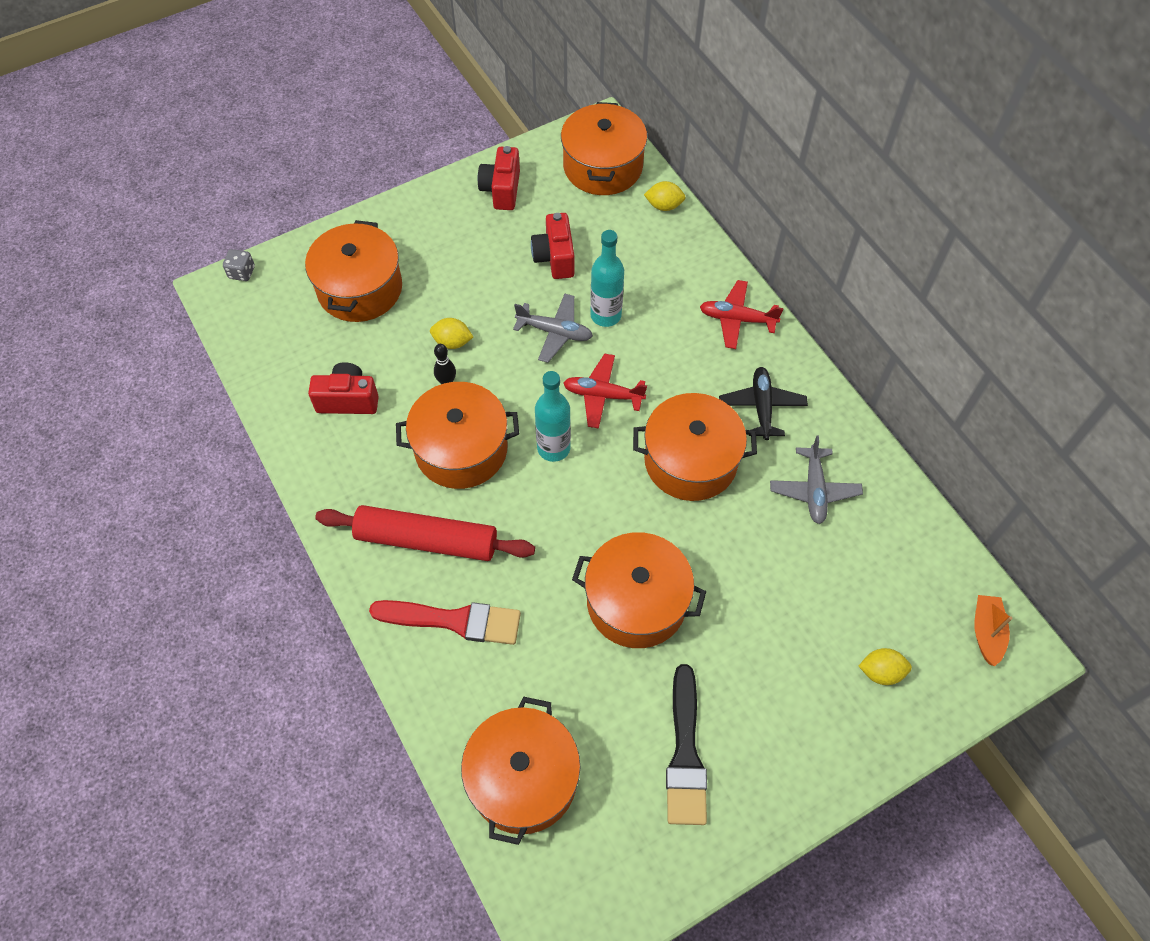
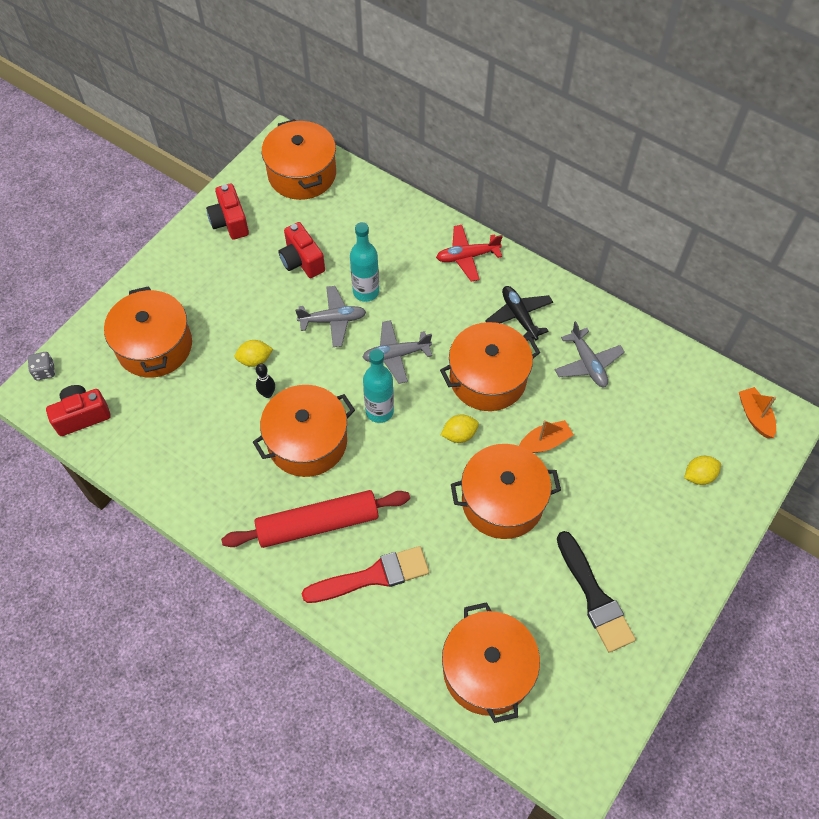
camera: 25 degrees left, 0 degrees up
red camera [308,362,379,414] -> red camera moved to [46,385,111,436]
red plane [563,353,647,429] -> grey plane [362,320,432,384]
yellow lemon [644,181,686,211] -> yellow lemon moved to [441,415,479,443]
none -> orange boat [519,420,574,453]

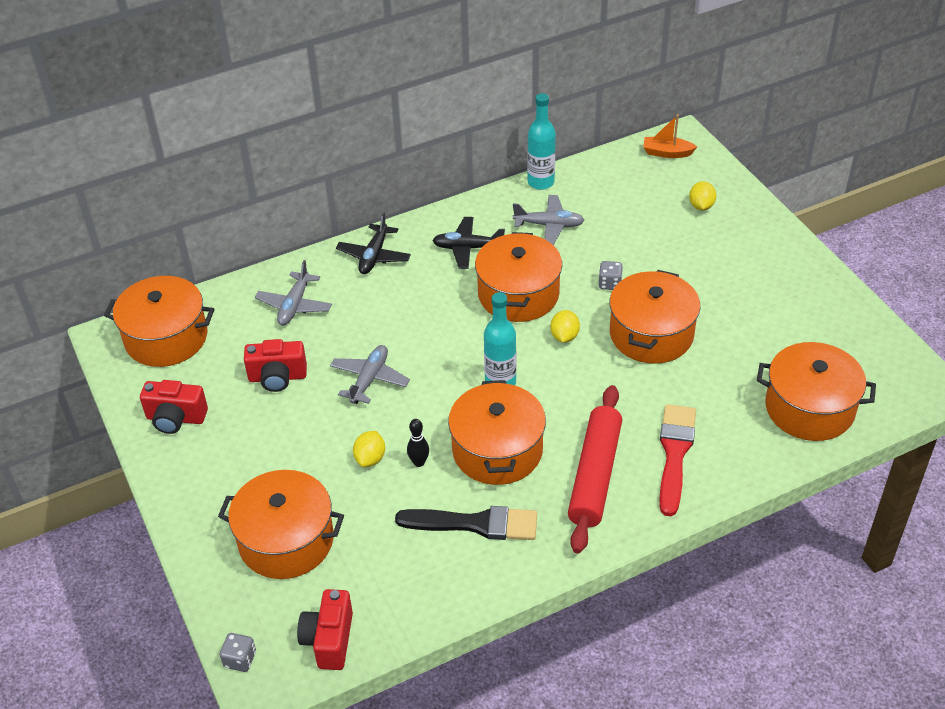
camera: 60 degrees left, 15 degrees down
turquoise bottle [350,222,379,302] -> turquoise bottle moved to [527,93,556,190]
grey plane [362,320,432,384] -> grey plane moved to [255,260,332,325]
red plane [436,225,503,282] -> black plane [336,212,411,274]
orange boat [519,420,574,453] -> grey dice [599,261,623,290]
black brush [557,531,636,652] -> black brush moved to [395,506,537,540]

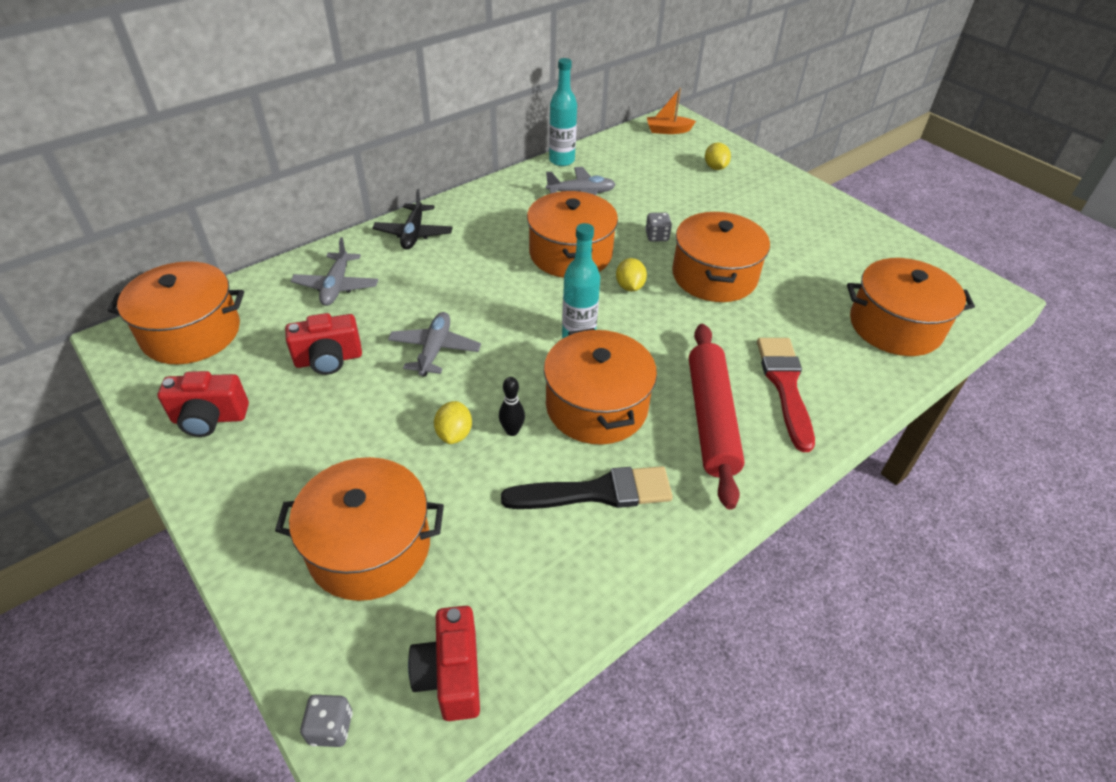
camera: 15 degrees left, 0 degrees up
black plane [432,217,505,269] -> none

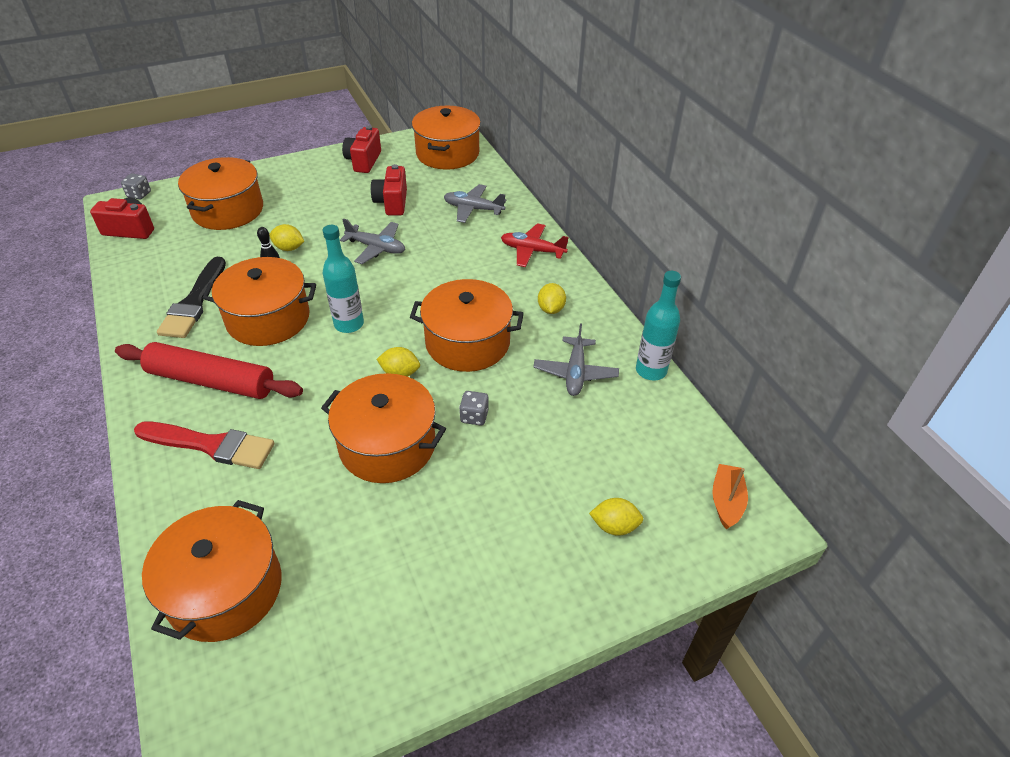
camera: 105 degrees right, 0 degrees up
black plane [373,189,453,250] -> red plane [501,223,569,267]
none -> yellow lemon [538,283,566,314]

